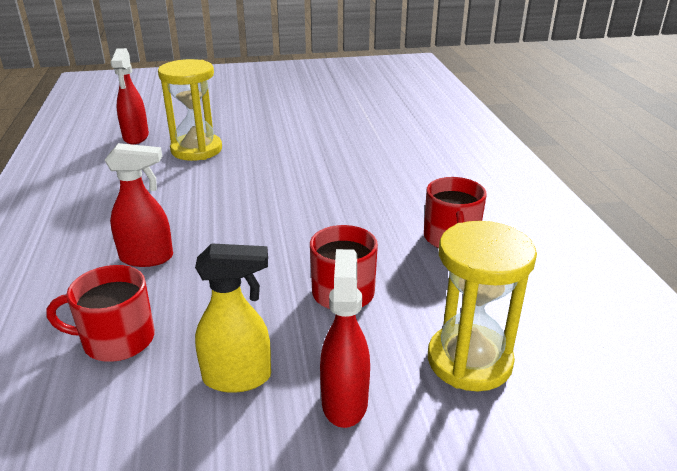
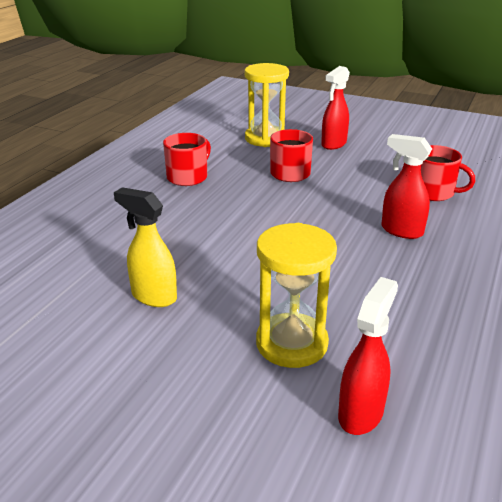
camera: 145 degrees left, 0 degrees up
yellow spray bottle [195,243,271,393] -> yellow spray bottle moved to [114,187,177,307]

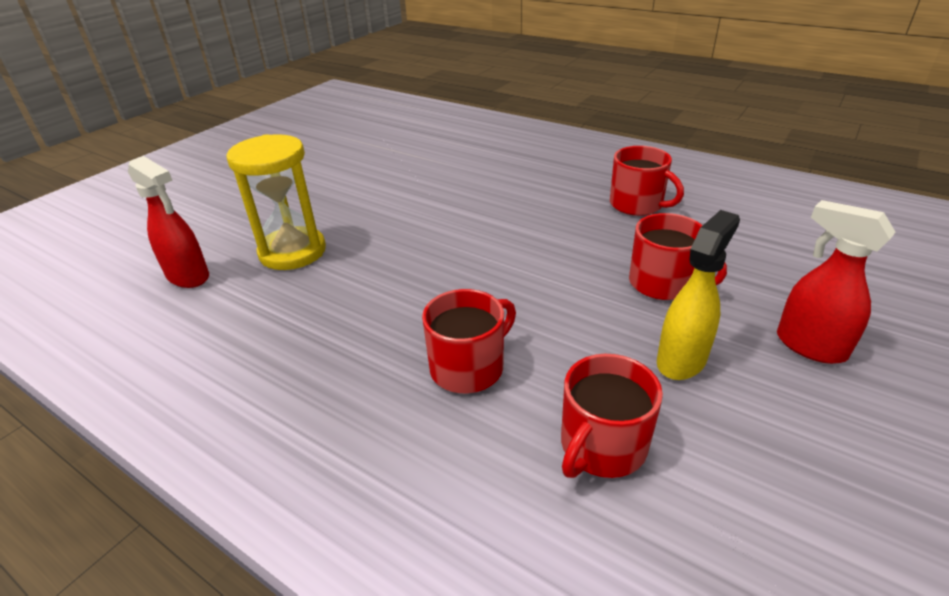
camera: 100 degrees right, 5 degrees up
yellow spray bottle [114,187,177,307] -> yellow spray bottle moved to [657,210,740,380]
yellow hourglass [245,63,289,147] -> none
red spray bottle [381,134,432,239] -> red mug [422,289,516,393]

